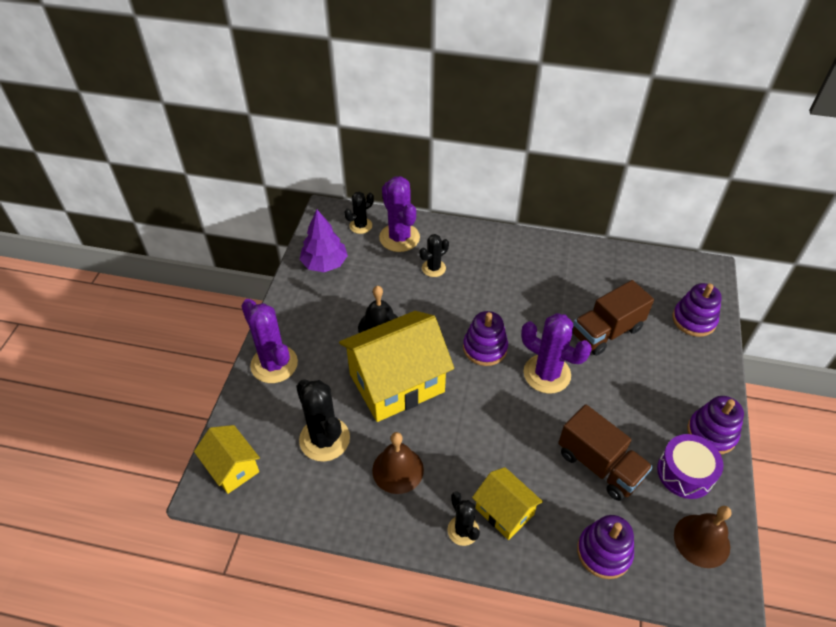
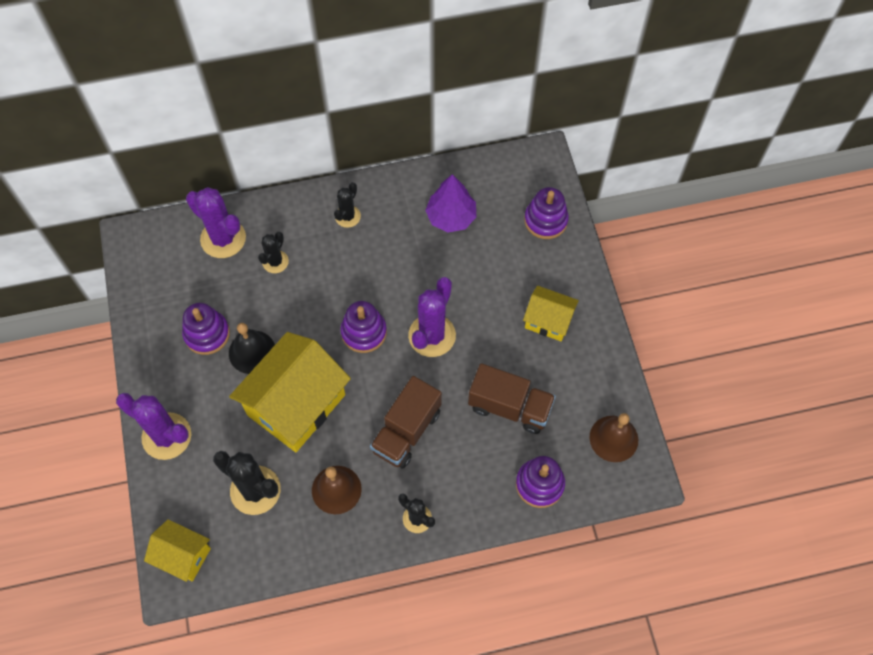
camera: 25 degrees left, 15 degrees up
purple tree [299,210,348,272] -> purple tree moved to [425,174,476,232]
black cactus [344,192,374,234] -> black cactus moved to [334,182,361,228]
yellow house [472,467,543,540] -> yellow house moved to [523,286,579,341]
purple cactus [521,313,592,394] -> purple cactus turned 75 degrees counterclockwise [408,277,456,357]
brown truck [572,280,654,356] -> brown truck moved to [370,376,442,468]
purple drum [657,434,723,499] -> none
purple stacking toy [687,396,744,454] -> purple stacking toy moved to [182,303,230,355]

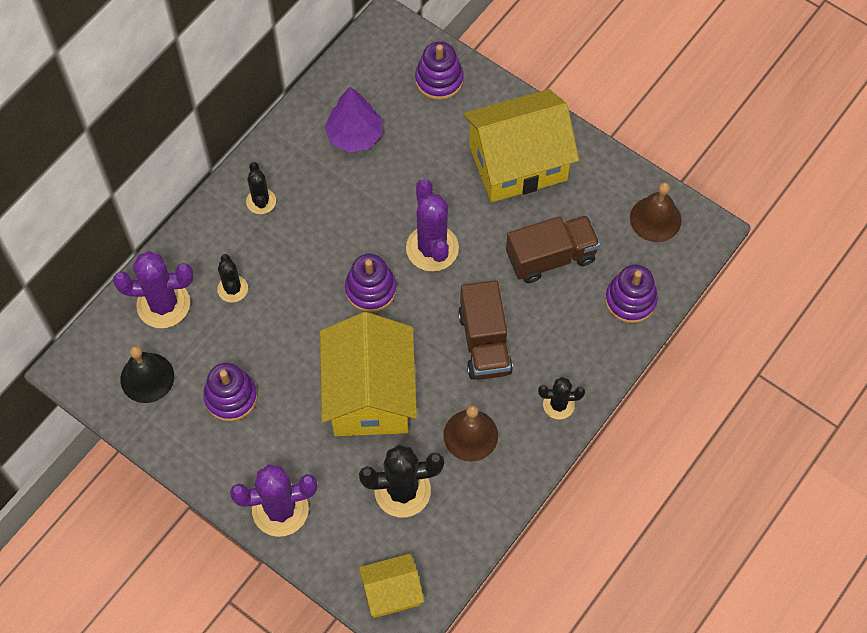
camera: 40 degrees left, 0 degrees up
black bell [229,323,275,374] -> black bell moved to [120,346,174,403]
yellow house [523,286,579,341] -> yellow house [463,89,579,202], size x1.89

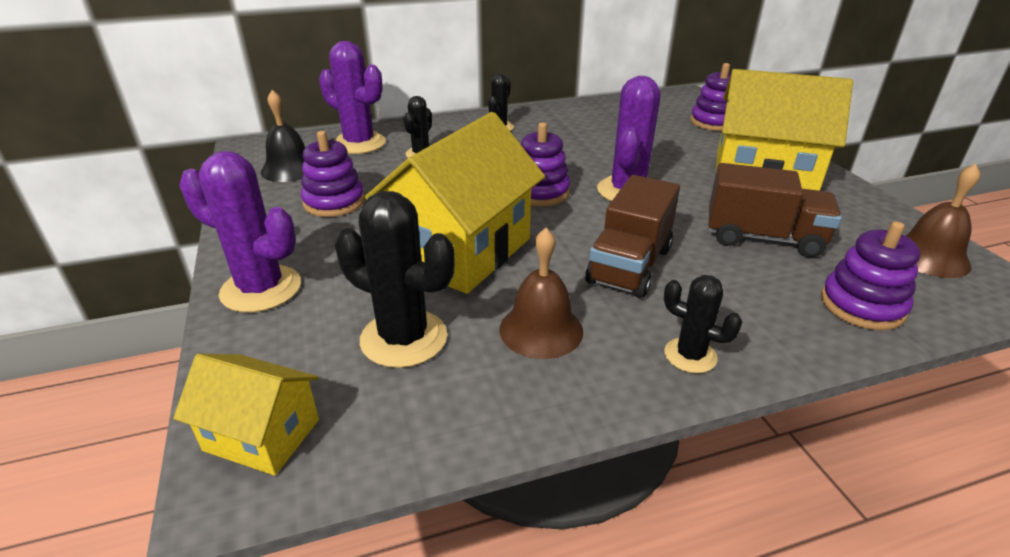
camera: 35 degrees right, 30 degrees down
purple tree [324,87,382,153] -> none

